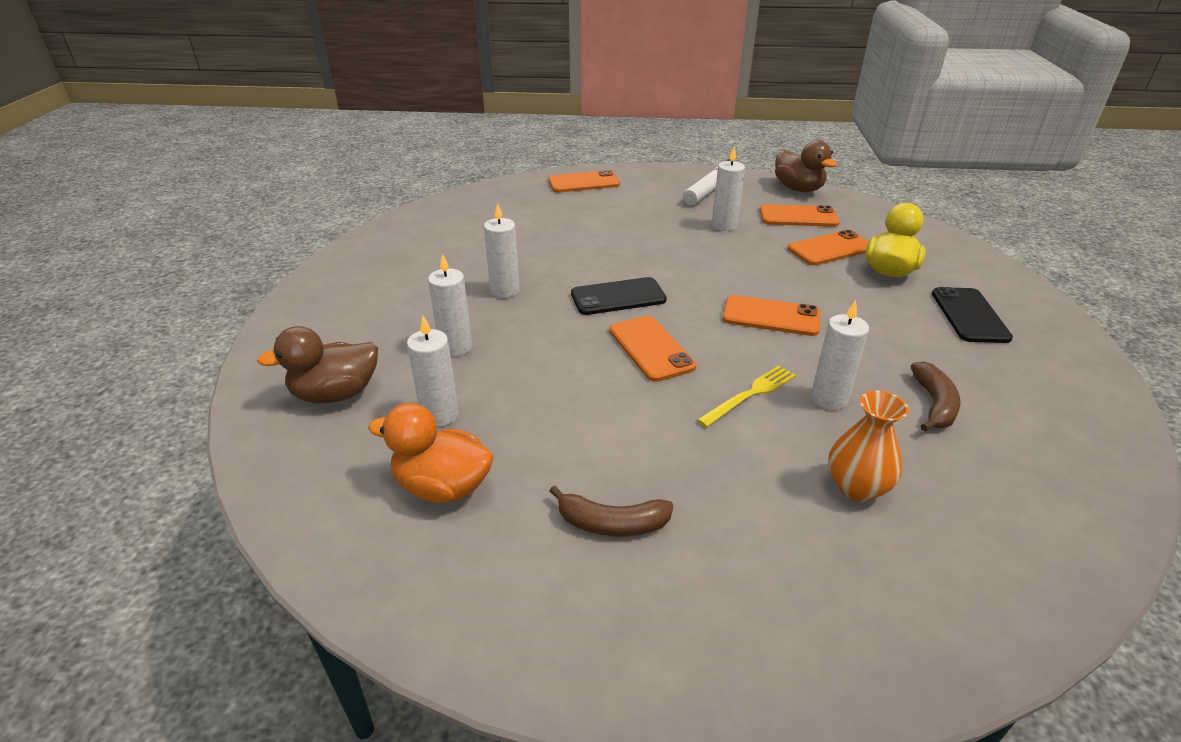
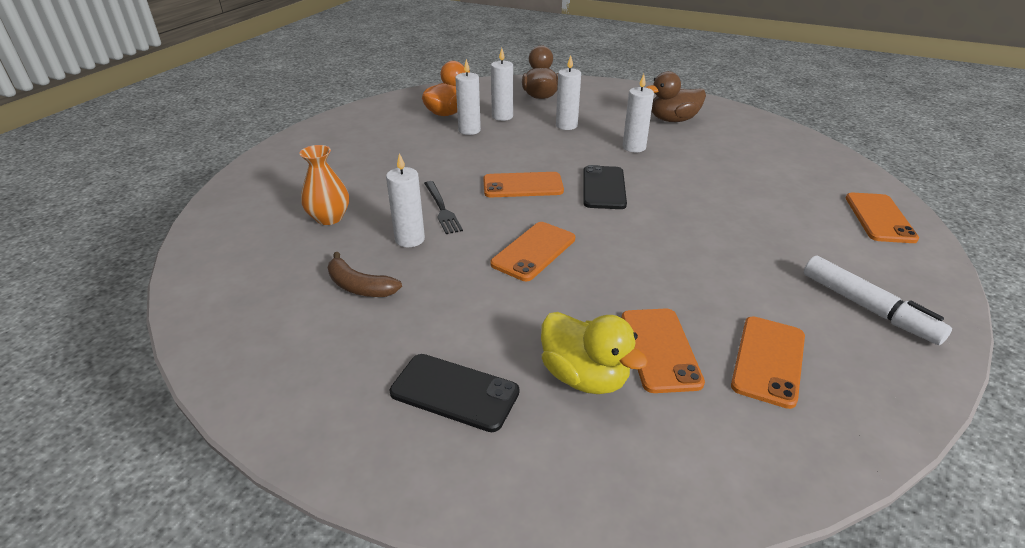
camera: 110 degrees right, 0 degrees up
brown banana [549,485,674,536] -> none
yellow fork [697,366,796,427] -> black fork [424,181,463,234]
white candle [712,147,745,231] -> white candle moved to [455,59,481,135]
brown duck [775,140,837,192] -> brown duck moved to [645,71,706,122]

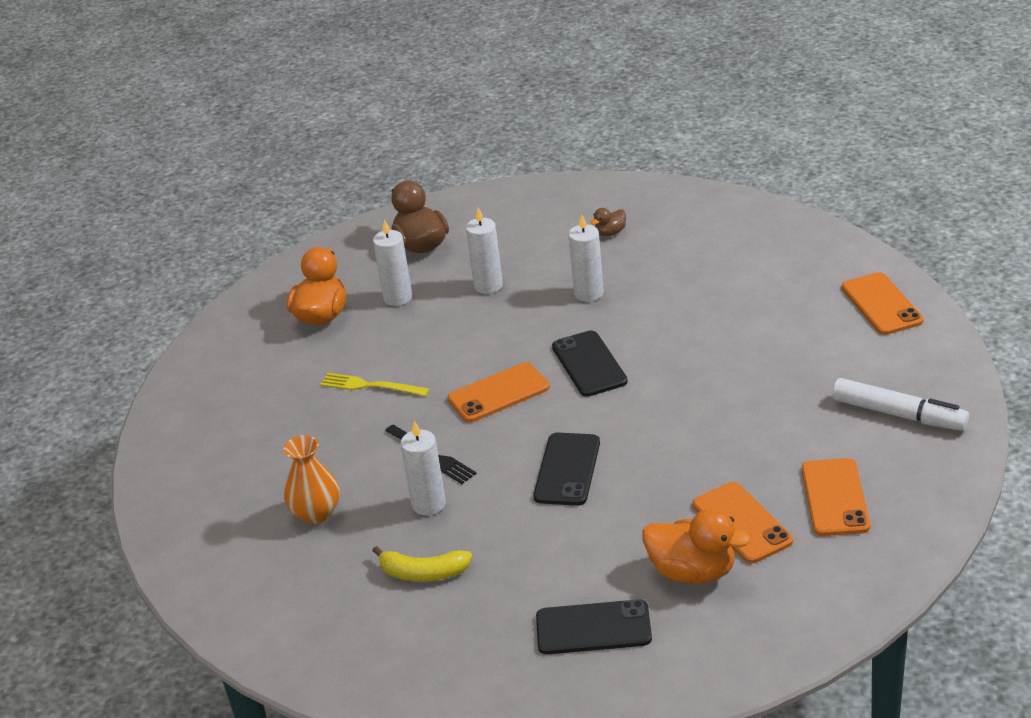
camera: 20 degrees left, 0 degrees up
brown banana [328,252,402,297] -> yellow banana [372,546,472,581]
white candle [455,59,481,135] -> none
orange phone [490,222,575,281] -> black phone [533,433,600,506]
yellow duck [541,312,648,394] -> orange duck [642,508,751,584]
brown duck [645,71,706,122] -> brown duck [590,208,626,236], size x0.50
none -> yellow fork [320,373,430,396]

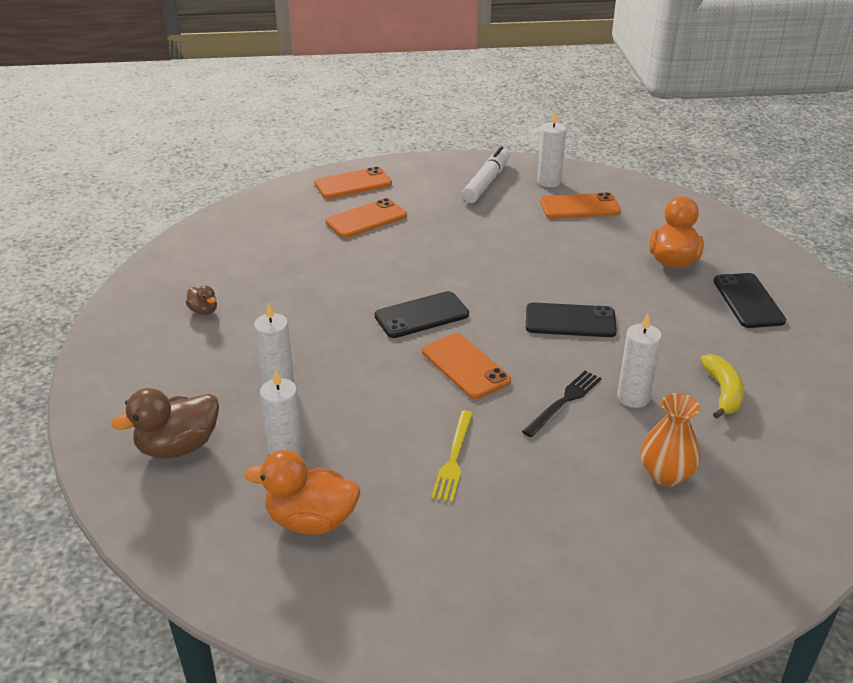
camera: 100 degrees left, 0 degrees up
white candle [568,215,604,302] -> white candle moved to [537,110,566,187]
orange phone [693,482,793,563] -> orange phone moved to [326,198,407,238]

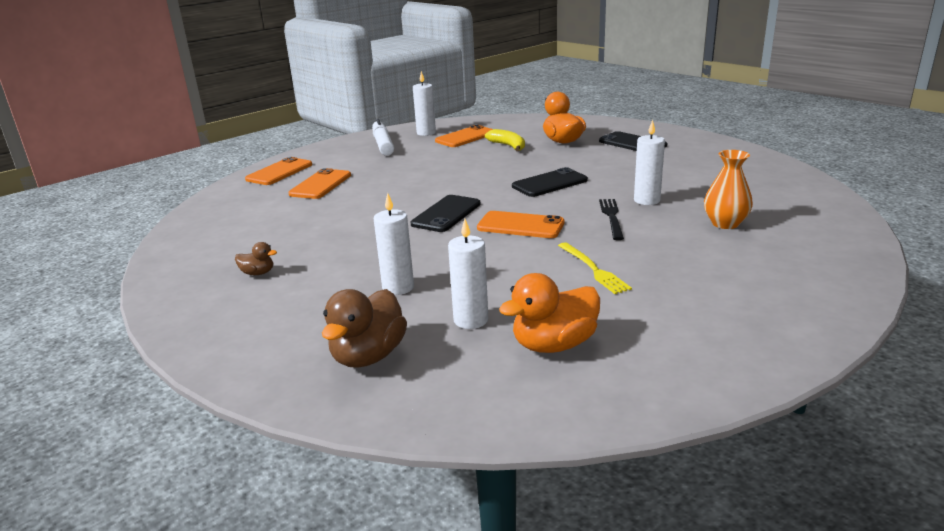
camera: 35 degrees left, 10 degrees down
yellow banana [700,354,744,419] -> yellow banana moved to [485,129,525,151]

